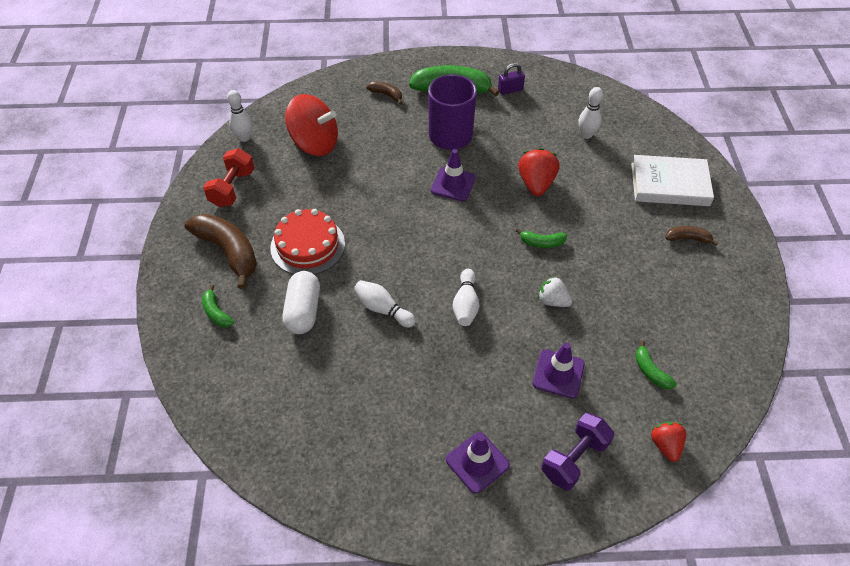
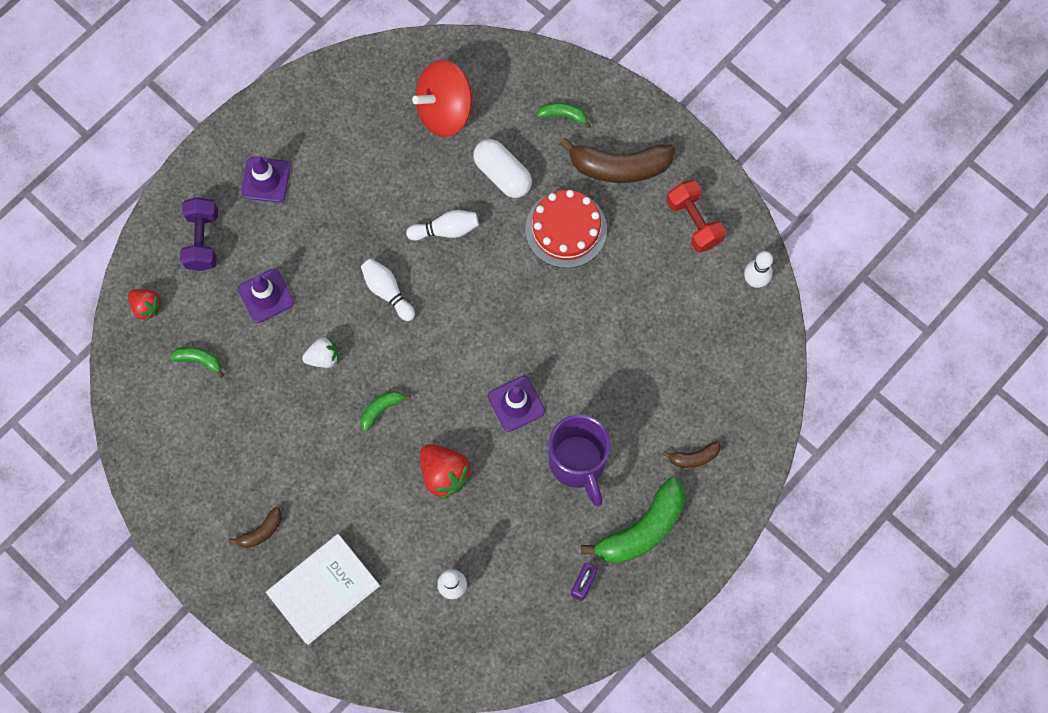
camera: 135 degrees right, 20 degrees up
red spinning top [285,94,338,156] -> red spinning top moved to [412,60,473,137]

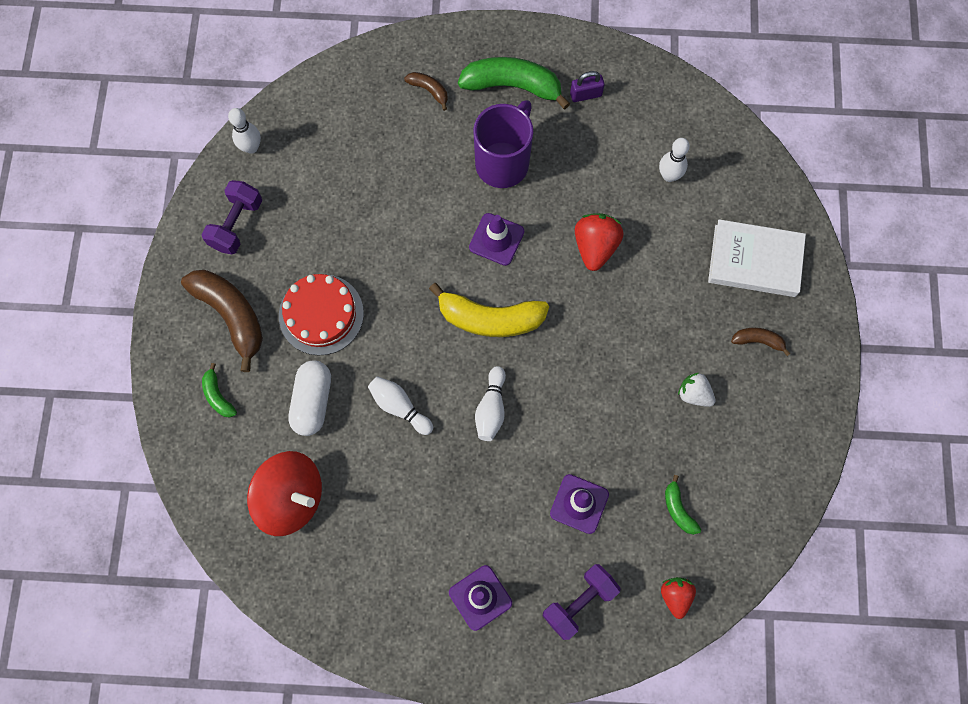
camera: 130 degrees left, 0 degrees up
white strawberry [302,337,338,368] -> white strawberry moved to [678,373,716,407]
green banana [361,391,411,431] -> none
red dumbbell [666,180,726,253] -> purple dumbbell [201,180,262,254]
none -> yellow banana [429,283,549,337]

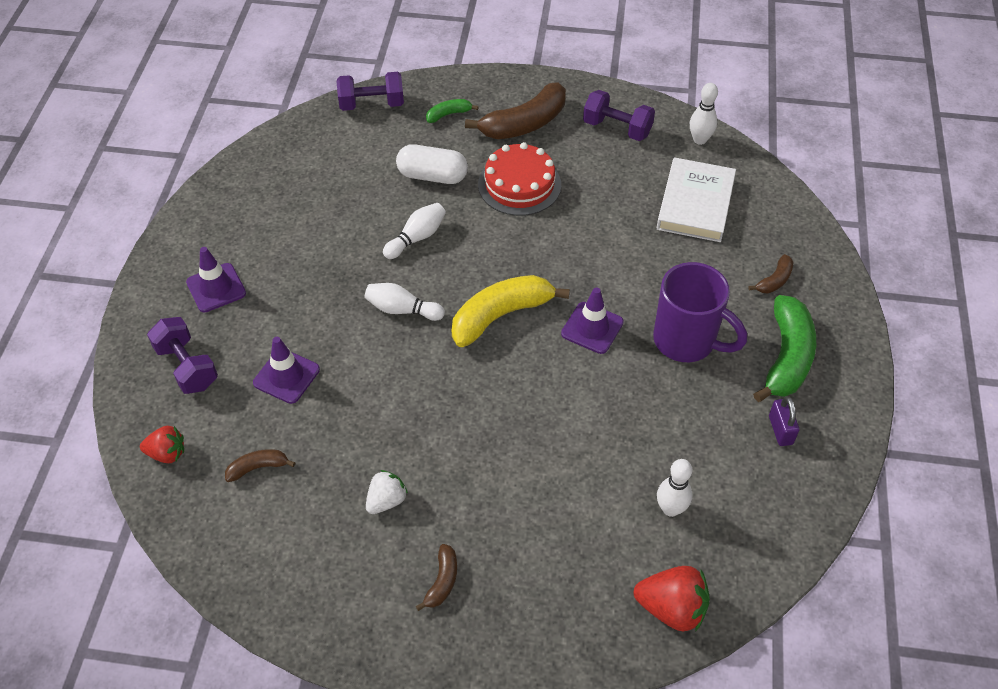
camera: 95 degrees right, 20 degrees down
red spinning top [247,451,322,536] -> none
yellow banana [429,283,549,337] -> yellow banana turned 45 degrees clockwise [452,275,570,347]
red strawberry [575,213,624,271] -> red strawberry moved to [634,566,710,632]
green banana [665,475,701,535] -> brown banana [225,449,295,482]
white book [708,219,806,297] -> white book moved to [657,157,736,242]
none -> purple dumbbell [337,72,404,111]

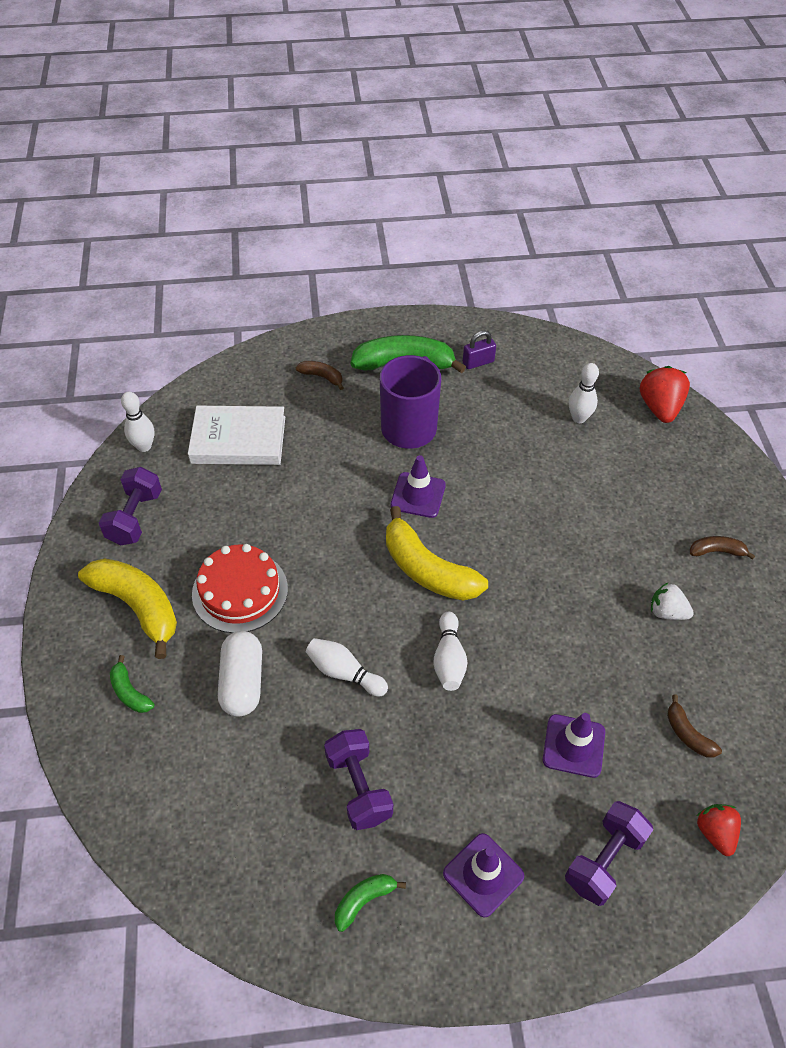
camera: 105 degrees left, 0 degrees up
purple dumbbell [337,72,404,111] -> purple dumbbell moved to [324,729,393,830]
brown banana [465,82,566,139] -> yellow banana [78,558,177,659]
none -> green banana [335,874,406,932]

